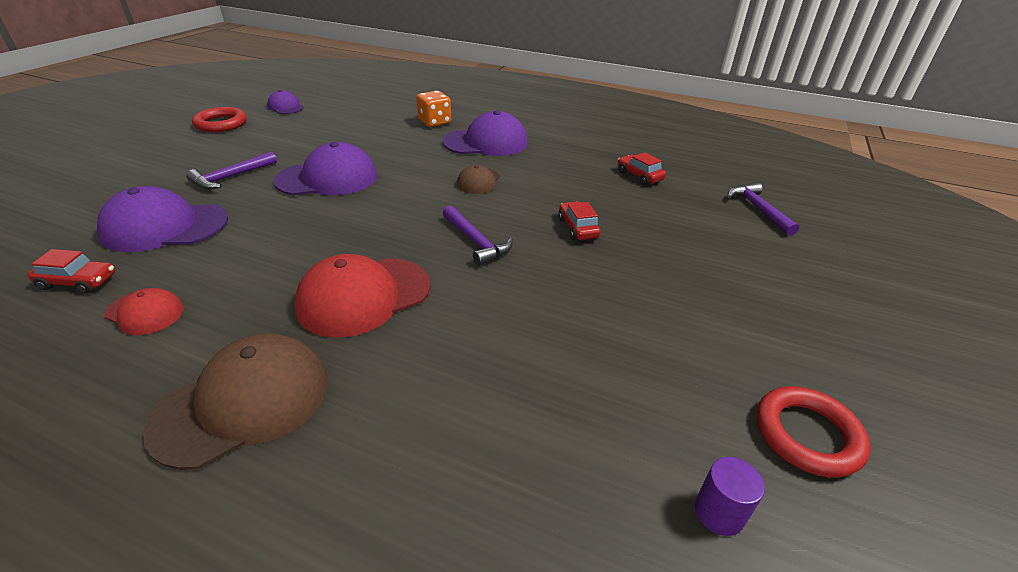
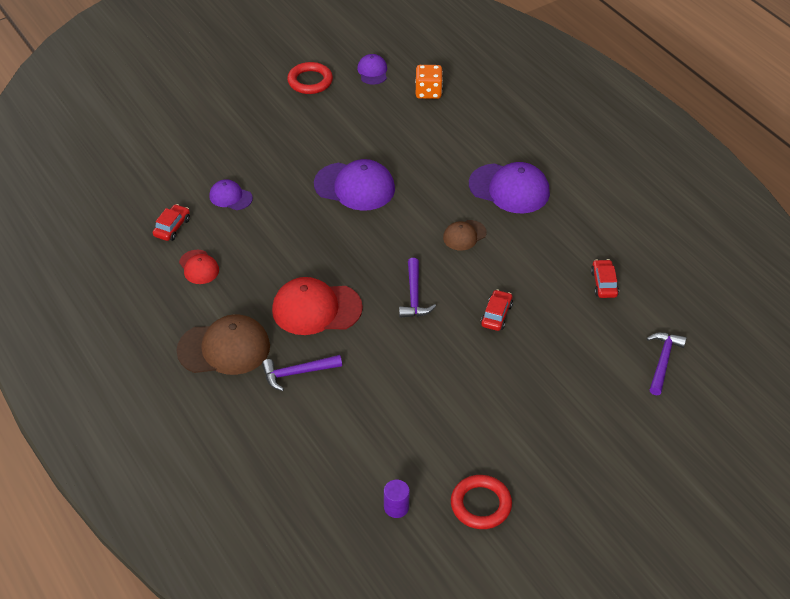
camera: 35 degrees right, 10 degrees up
red car [28,249,115,294] -> red car turned 105 degrees counterclockwise [153,204,190,241]
purple cap [97,186,228,252] -> purple cap [209,179,253,210], size x0.54
purple hammer [186,152,277,189] -> purple hammer moved to [262,355,342,391]
orange dice [416,91,451,127] -> orange dice moved to [415,65,443,99]

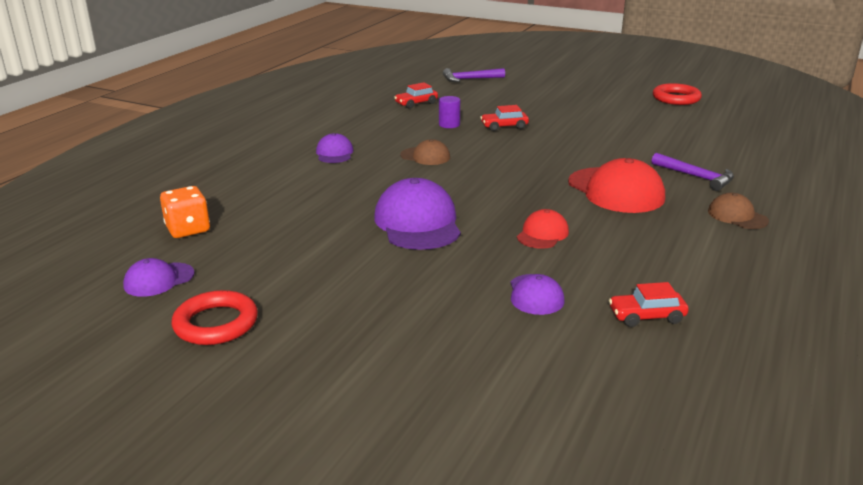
camera: 120 degrees left, 20 degrees down
brown cap [176,314,270,375] -> brown cap [708,193,769,229], size x0.54
red cap [179,250,219,284] -> red cap moved to [517,209,569,249]
purple cylinder [384,480,410,518] -> purple cylinder moved to [439,96,460,128]
purple hammer [399,258,436,318] -> none
purple cap [469,162,550,213] -> purple cap [316,133,354,163], size x0.54

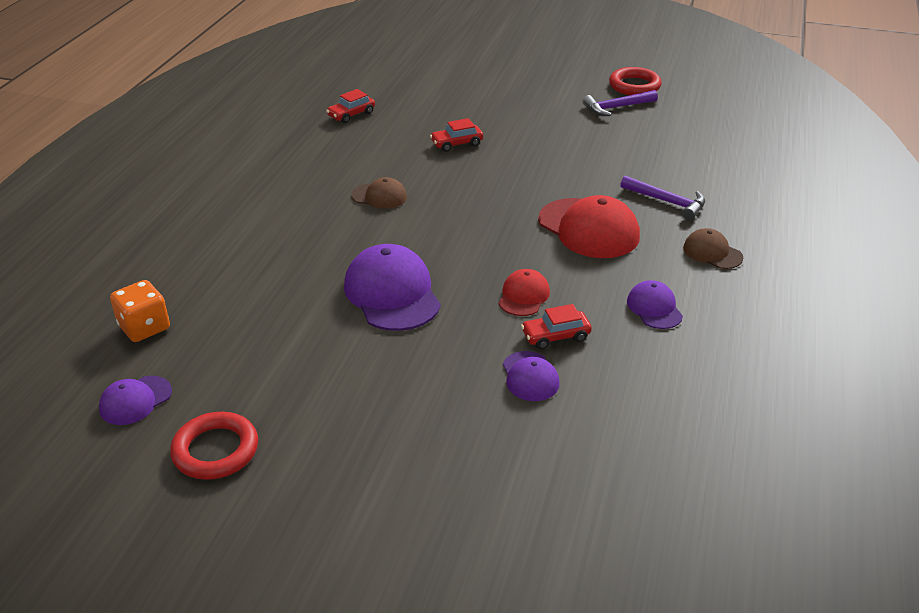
camera: 10 degrees left, 10 degrees up
purple cap [316,133,354,163] -> purple cap moved to [627,280,683,329]
purple cylinder [439,96,460,128] -> none
purple hammer [443,68,505,82] -> purple hammer moved to [582,90,658,116]
red car [609,282,689,327] -> red car moved to [521,304,592,349]

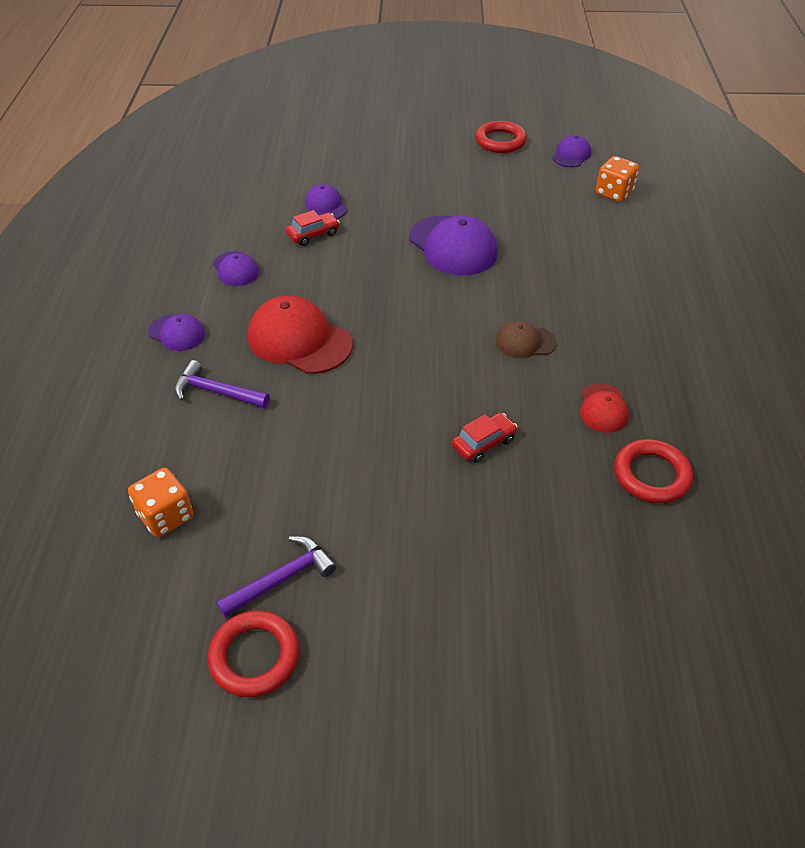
camera: 165 degrees right, 10 degrees up
red car [326,89,375,123] -> red ring [614,439,693,503]
red cap [499,269,550,316] -> red cap moved to [580,383,629,433]
brown cap [683,228,743,269] -> purple cap [148,314,205,351]
none -> orange dice [128,468,193,537]

